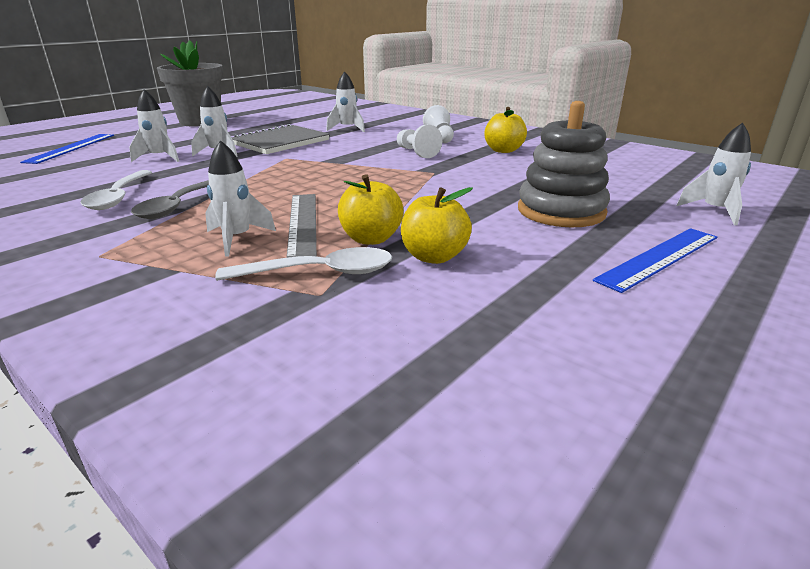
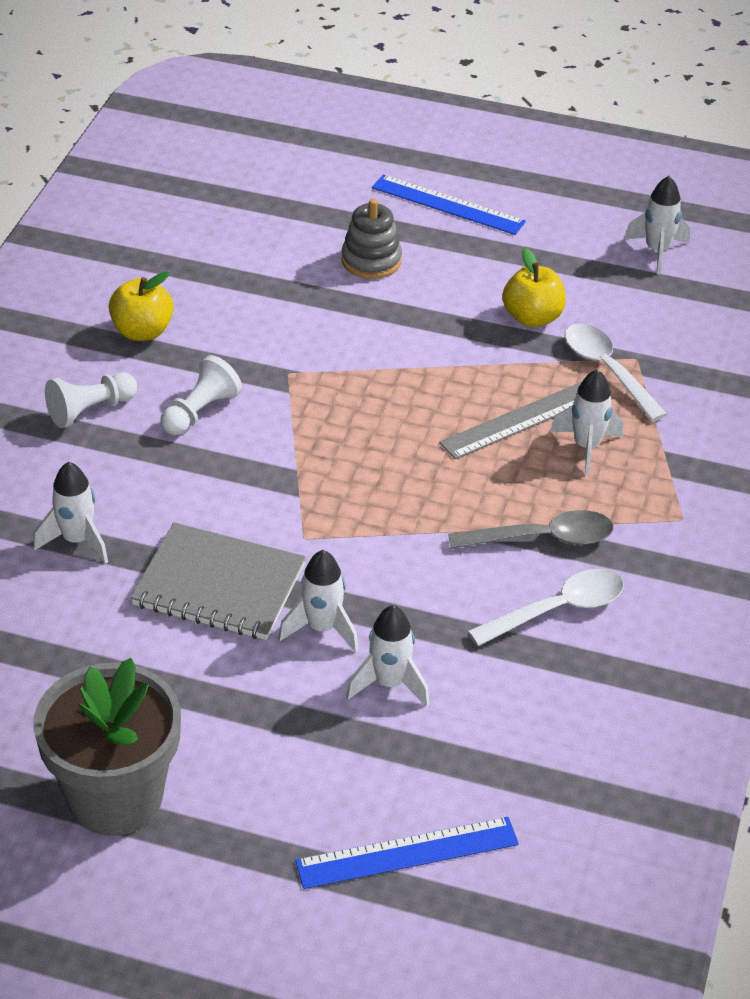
camera: 115 degrees left, 15 degrees up
yellow apple [338,174,404,245] -> none
grey stacking toy [518,101,610,227] -> grey stacking toy [341,199,402,279], size x0.66
white rocket [676,123,751,225] -> white rocket moved to [624,176,690,274]

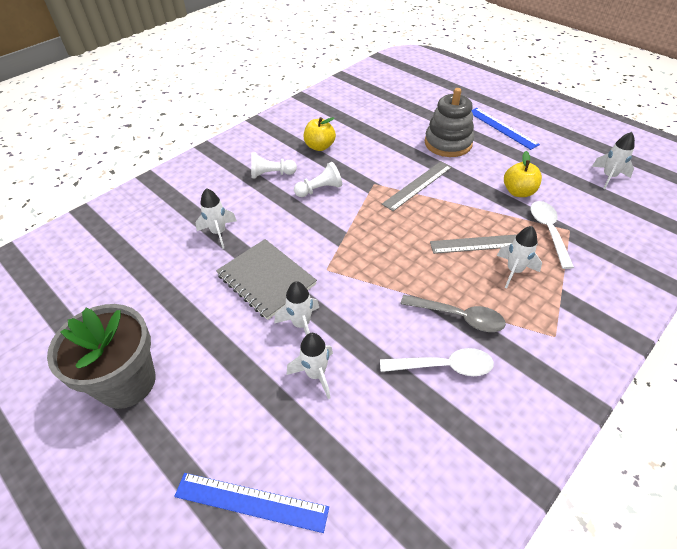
camera: 30 degrees right, 5 degrees up
grey stacking toy [341,199,402,279] -> grey stacking toy [425,88,474,157], size x1.52
none -> grey ruler [382,161,452,211]

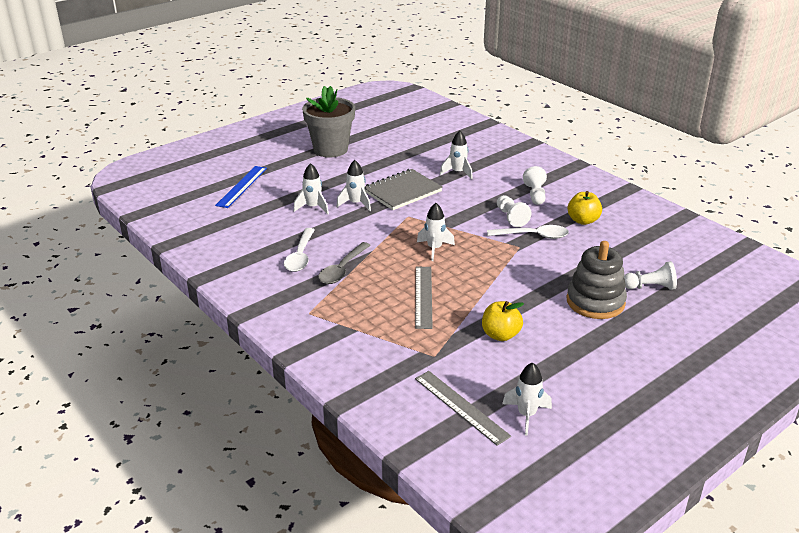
camera: 95 degrees right, 15 degrees down
grey ruler [382,161,452,211] -> grey ruler moved to [415,371,511,446]
blue ruler [472,108,540,150] -> none
white rocket [497,226,542,288] -> white rocket moved to [417,203,455,261]
white spoon [530,201,574,269] -> white spoon moved to [487,225,569,239]
none -> white pawn [624,261,677,290]

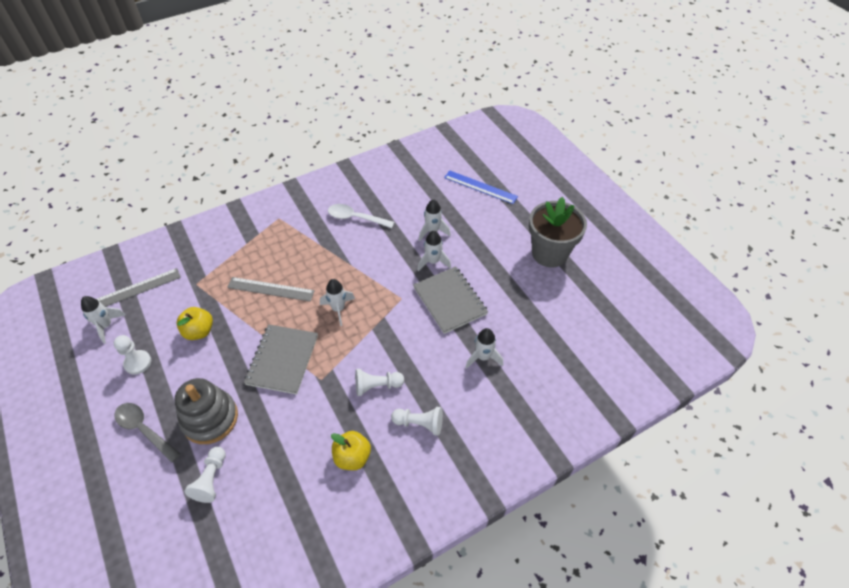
camera: 100 degrees right, 20 degrees up
grey spoon [318,242,371,284] -> grey spoon moved to [115,403,181,463]
white spoon [487,225,569,239] -> none
none -> white pawn [114,335,151,375]
none -> grey notebook [244,324,318,395]

